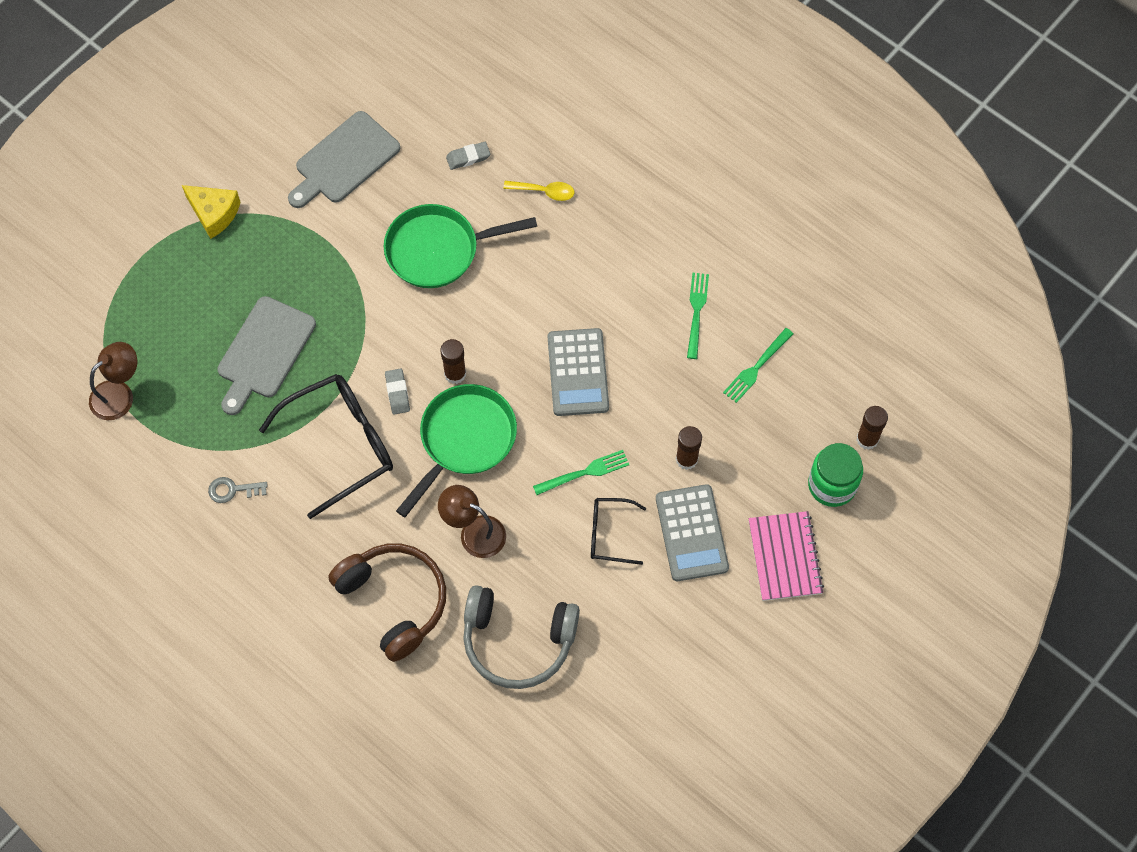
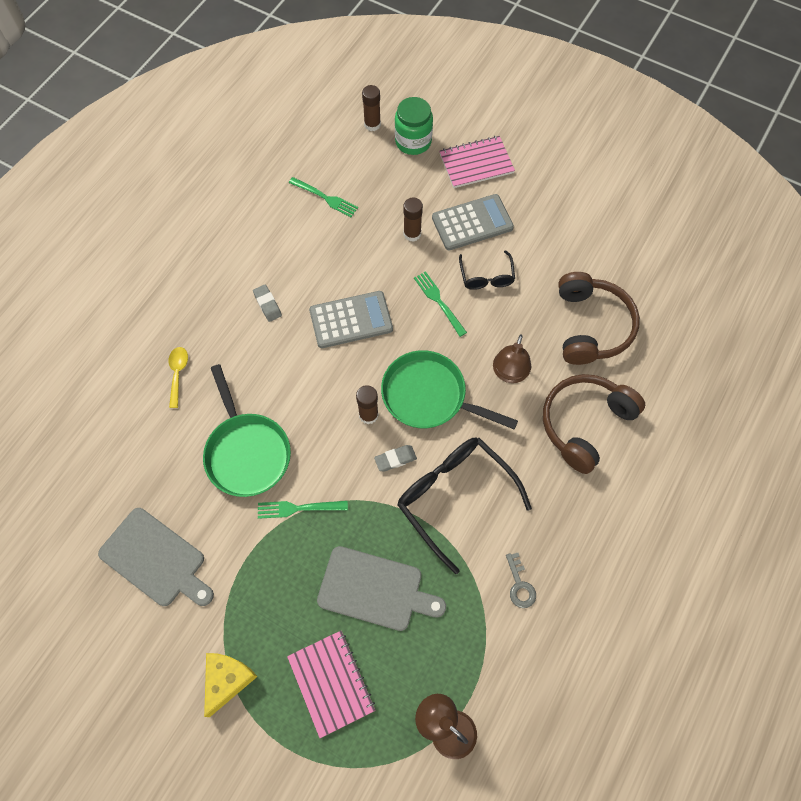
camera: 100 degrees left, 0 degrees up
grey eraser [446,142,490,170] -> grey eraser moved to [253,284,282,322]
grey headphones [463,585,580,689] -> brown headphones [558,272,640,365]
green fork [687,273,709,359] -> green fork moved to [258,501,348,519]
none -> pink notebook [287,631,375,738]

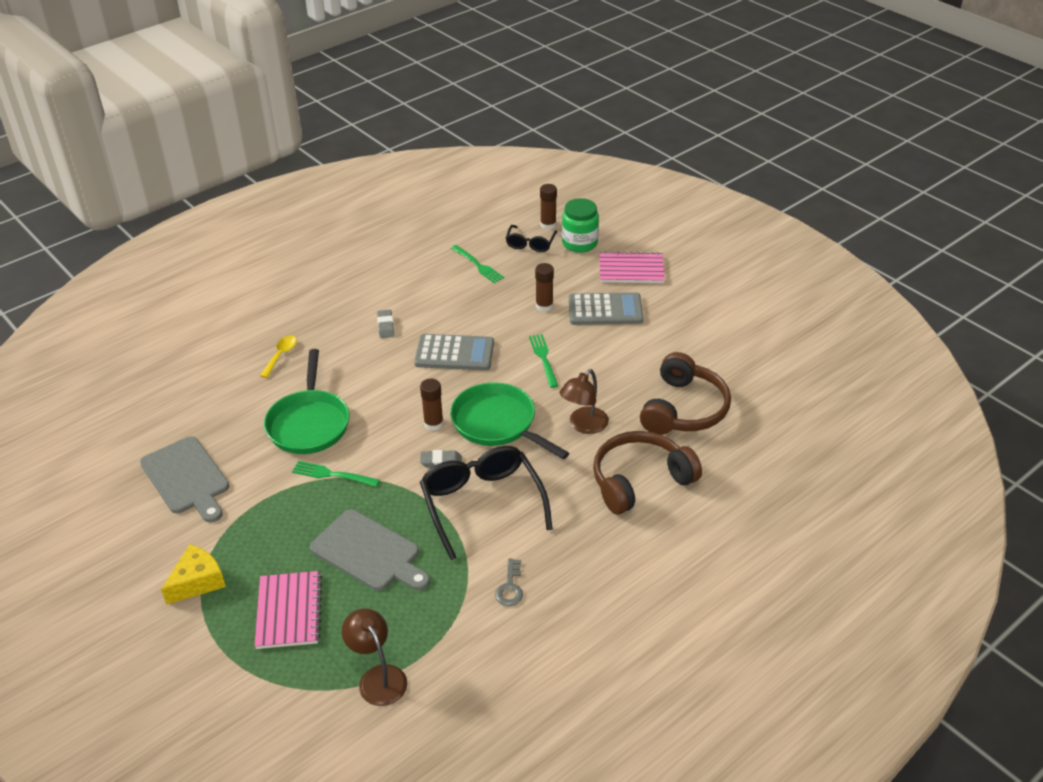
camera: 20 degrees right, 25 degrees down
black glasses [459,250,515,290] -> black glasses moved to [506,225,557,252]

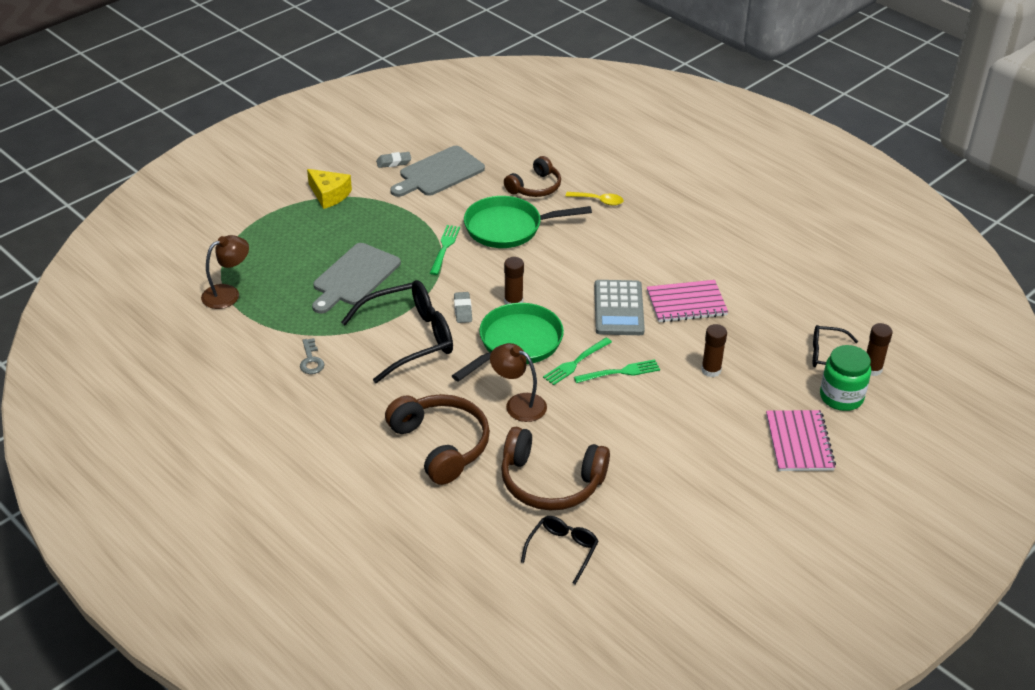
camera: 85 degrees right, 0 degrees up
pink notebook [254,571,322,649] -> pink notebook moved to [647,280,728,322]
grey eraser [377,310,394,338] -> grey eraser moved to [376,152,411,168]
green fork [451,245,504,283] -> green fork moved to [543,338,612,385]
grey key [495,559,523,606] -> grey key turned 105 degrees counterclockwise [300,338,325,374]
grey calculator [569,292,644,325] -> none
none -> brown headphones [504,156,561,197]
none -> black glasses [521,516,599,584]

